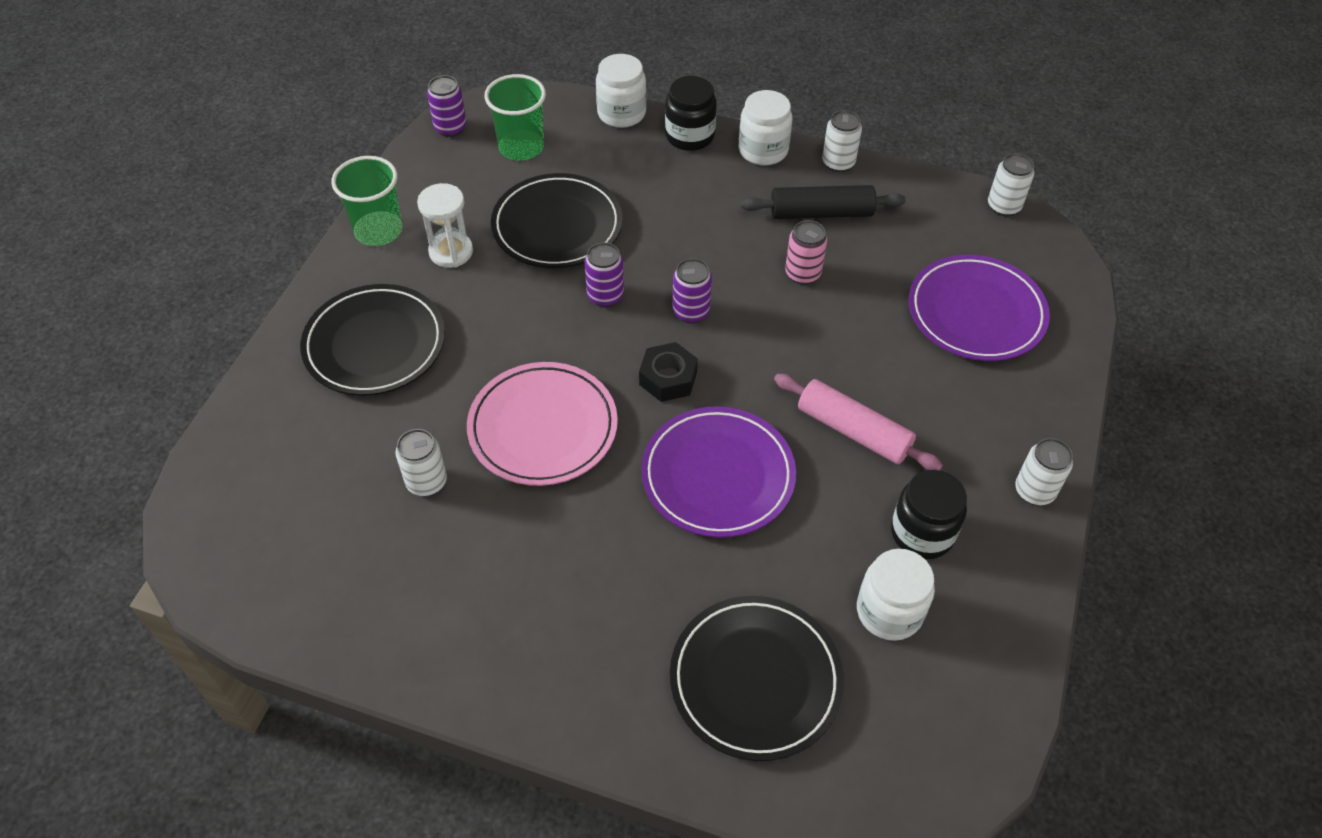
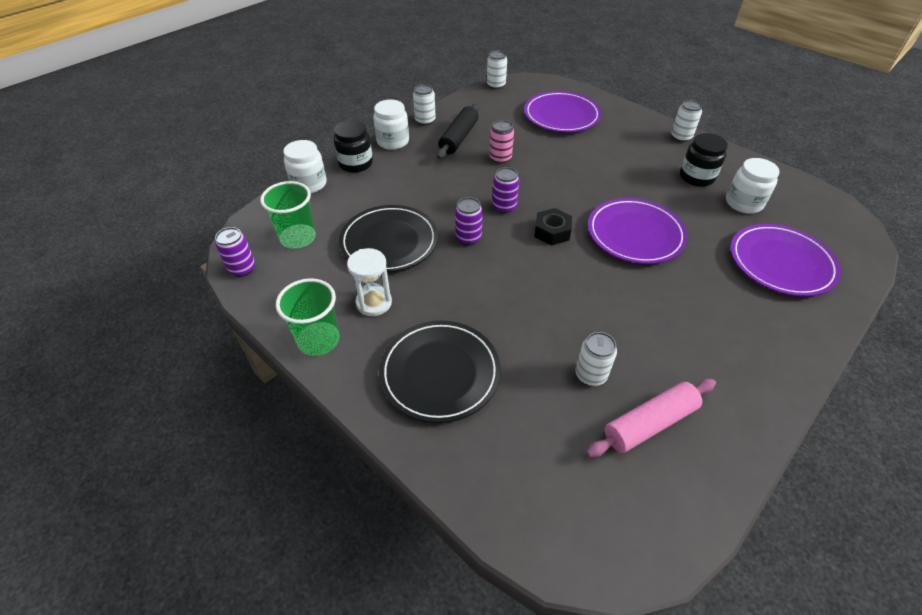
camera: 65 degrees left, 5 degrees down
pink plate [467,362,618,486] -> none
black plate [670,596,844,761] -> purple plate [731,224,841,297]
pink rolling pin [774,374,943,471] -> pink rolling pin moved to [586,379,716,457]

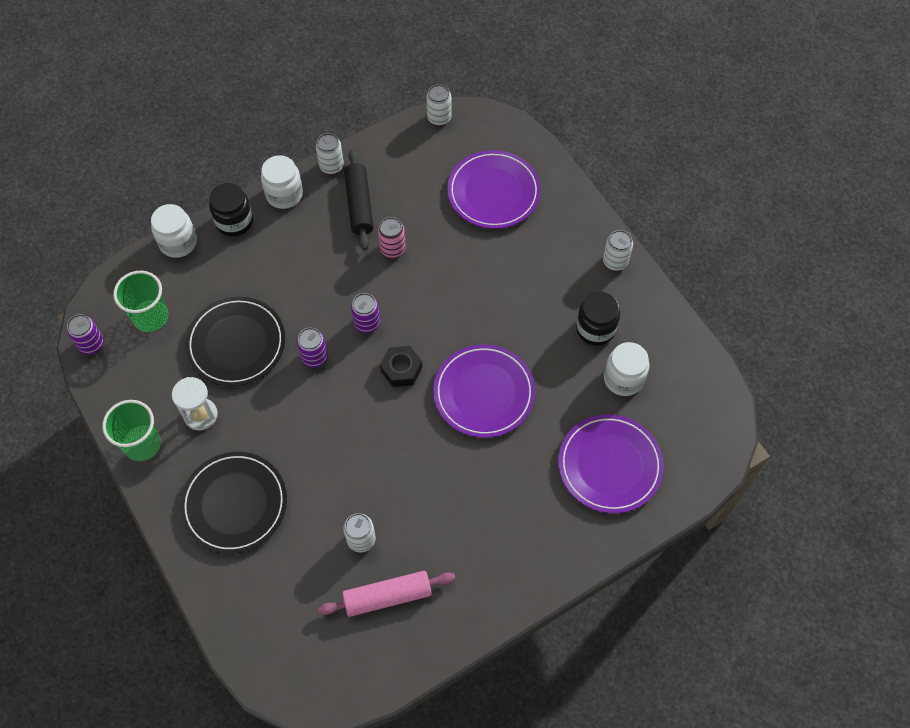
camera: 15 degrees right, 15 degrees up
black rolling pin [437,104,479,159] -> black rolling pin turned 45 degrees counterclockwise [344,150,374,250]

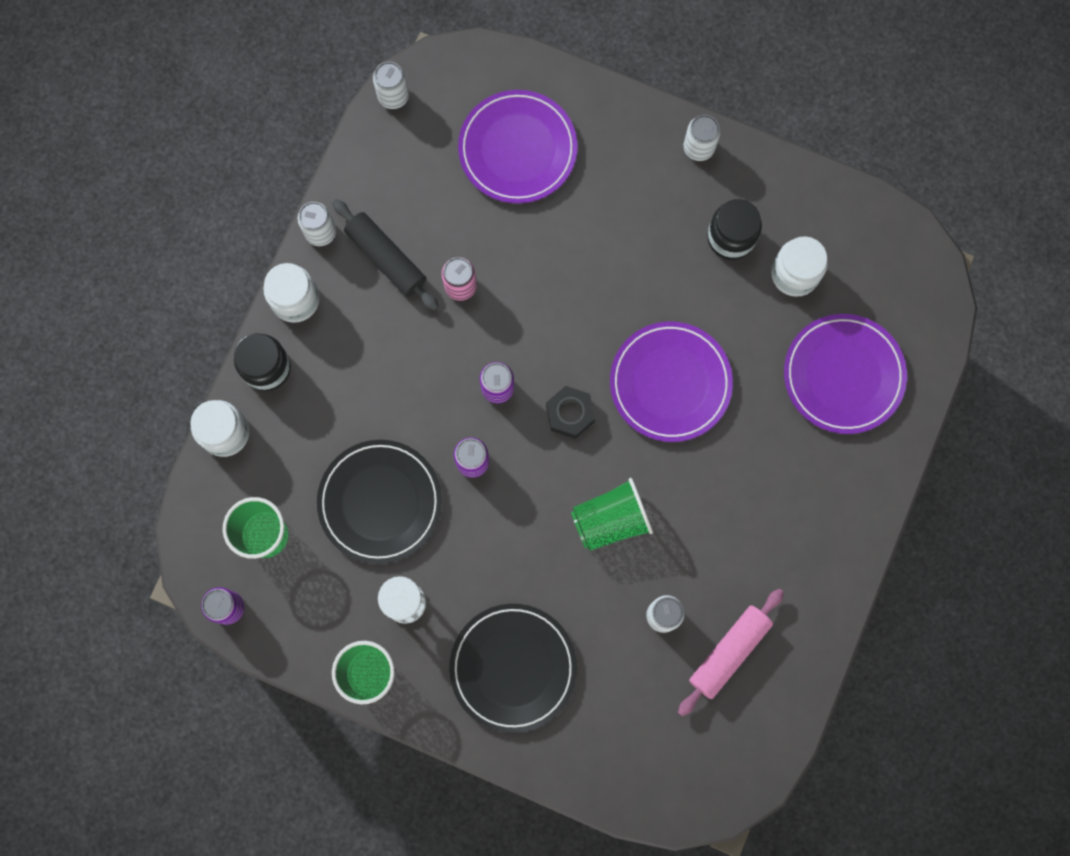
camera: 35 degrees left, 15 degrees up
none -> green cup [571,478,653,551]

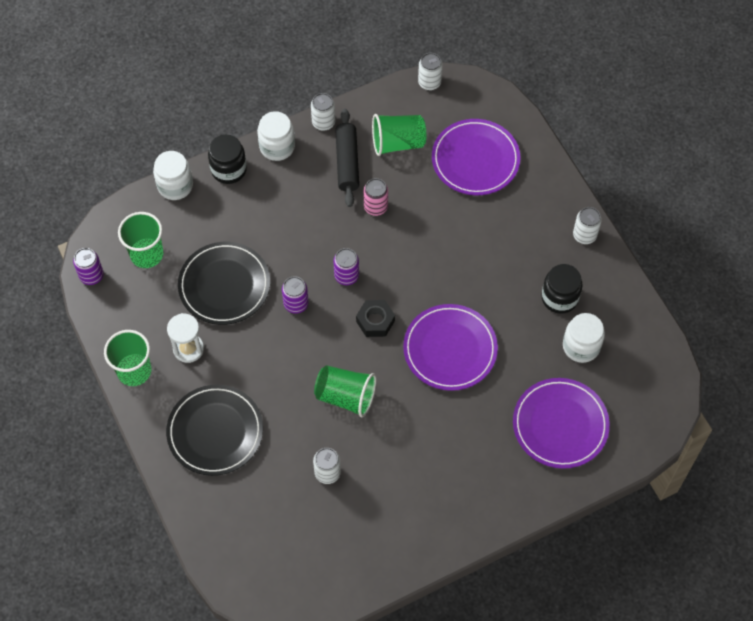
camera: 40 degrees right, 15 degrees down
pink rolling pin [678,589,784,717] -> none
none -> green cup [372,114,426,156]

